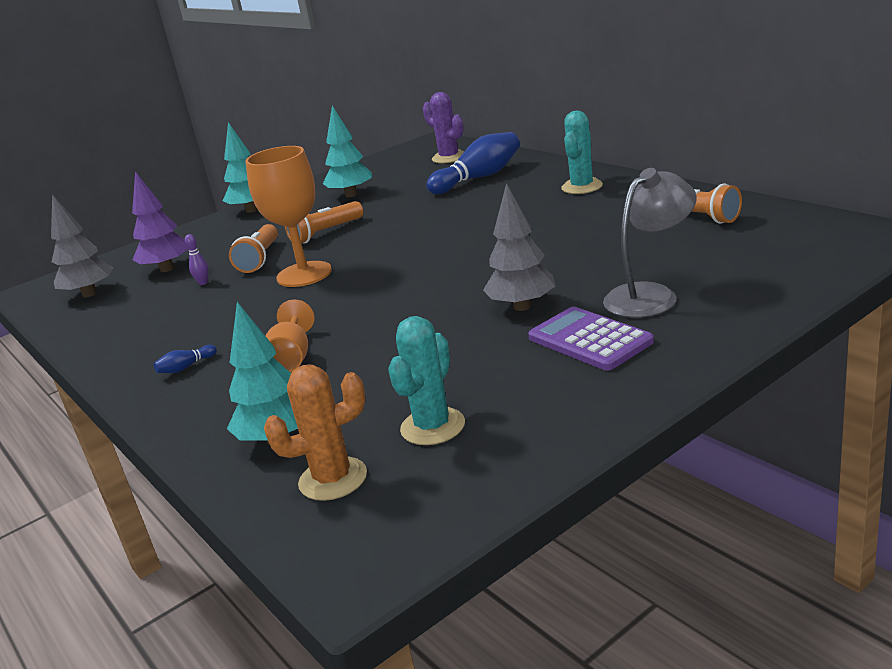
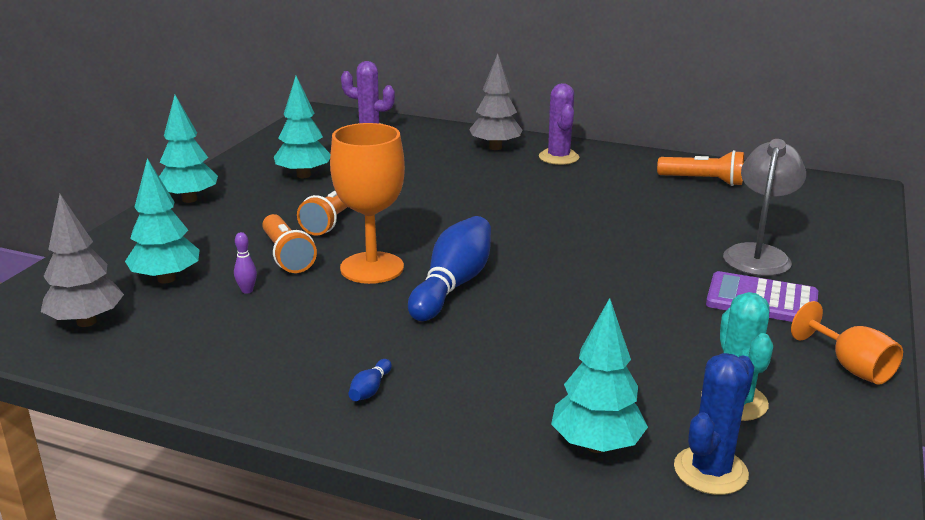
camera: 35 degrees left, 0 degrees up
purple tree [132,171,188,272] -> turquoise tree [125,158,200,283]
orange cactus [264,364,367,501] -> blue cactus [674,353,754,495]
orange goblet [266,299,315,372] -> orange goblet moved to [791,301,903,385]
blue bowling pin [426,132,520,194] -> blue bowling pin moved to [408,216,491,321]
grey tree [483,183,555,311] -> grey tree moved to [469,54,522,150]
turquoise cactus [561,111,603,194] -> purple cactus [539,83,579,165]

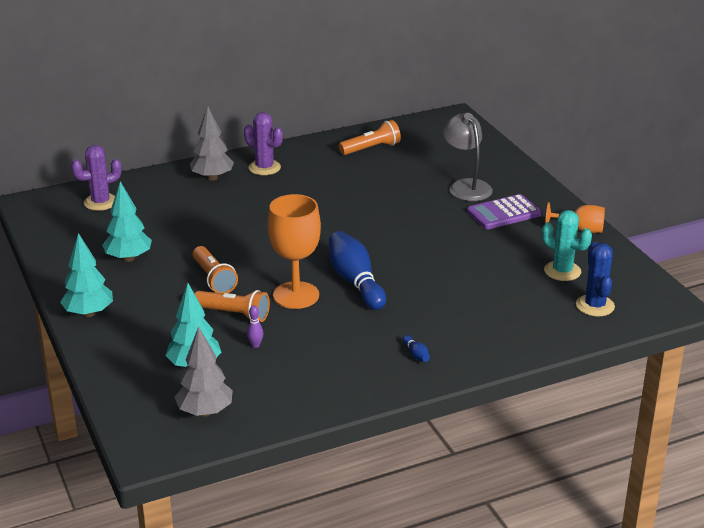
camera: 45 degrees left, 5 degrees up
turquoise tree [551,298,648,453] -> none

